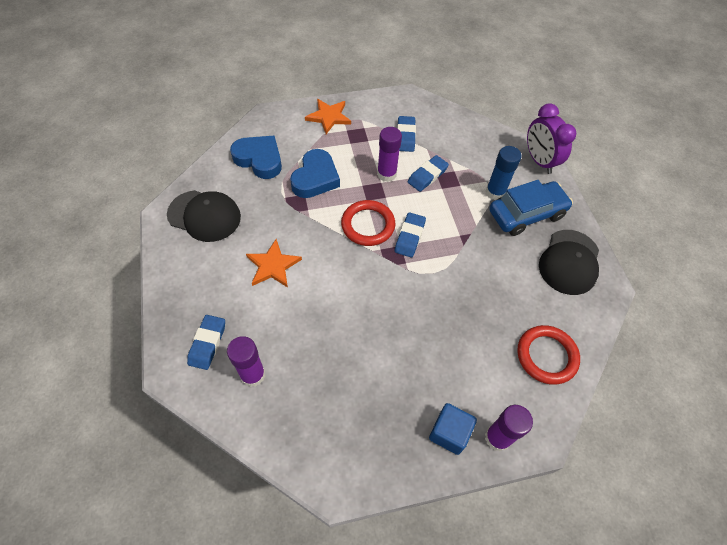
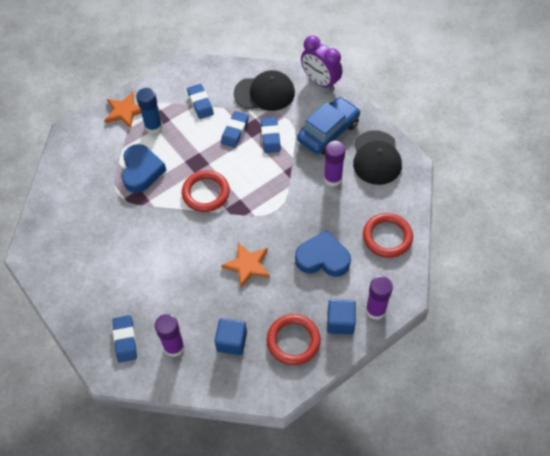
camera: 20 degrees left, 0 degrees up
black cap [167,190,241,242] -> black cap moved to [234,70,295,111]
blue heart [230,136,282,179] -> blue heart moved to [295,230,351,277]
orange star [246,239,302,287] -> orange star moved to [221,243,270,288]
purple glue stick [377,127,402,182] -> purple glue stick moved to [324,141,346,187]
blue eraser [395,212,426,258] -> blue eraser moved to [261,117,281,153]
blue glue stick [486,146,521,200] -> blue glue stick moved to [136,88,163,134]
none -> blue cube [215,318,247,355]
none -> red ring [267,314,321,365]

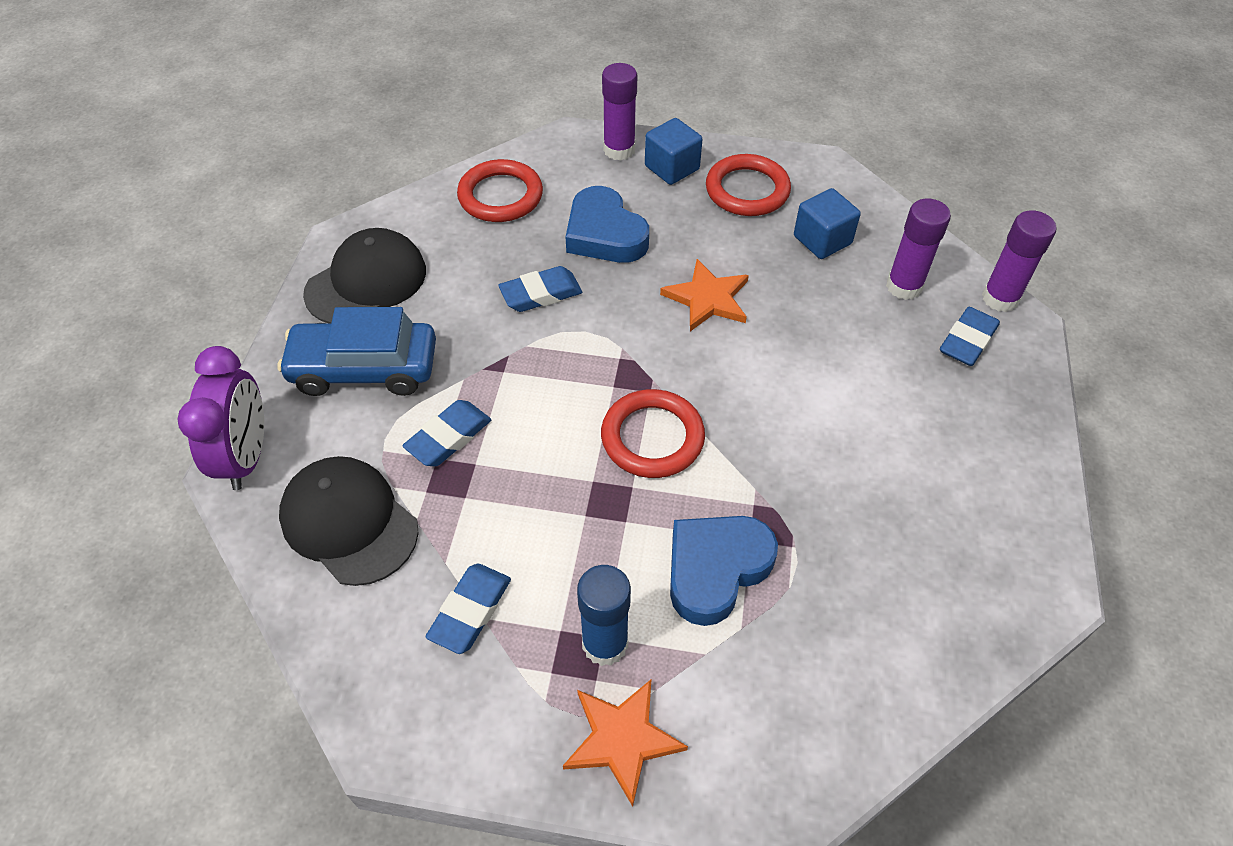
camera: 135 degrees left, 5 degrees down
blue eraser [221,111,249,148] -> blue eraser moved to [498,266,582,312]
purple glue stick [324,141,346,187] -> purple glue stick moved to [982,210,1056,312]

